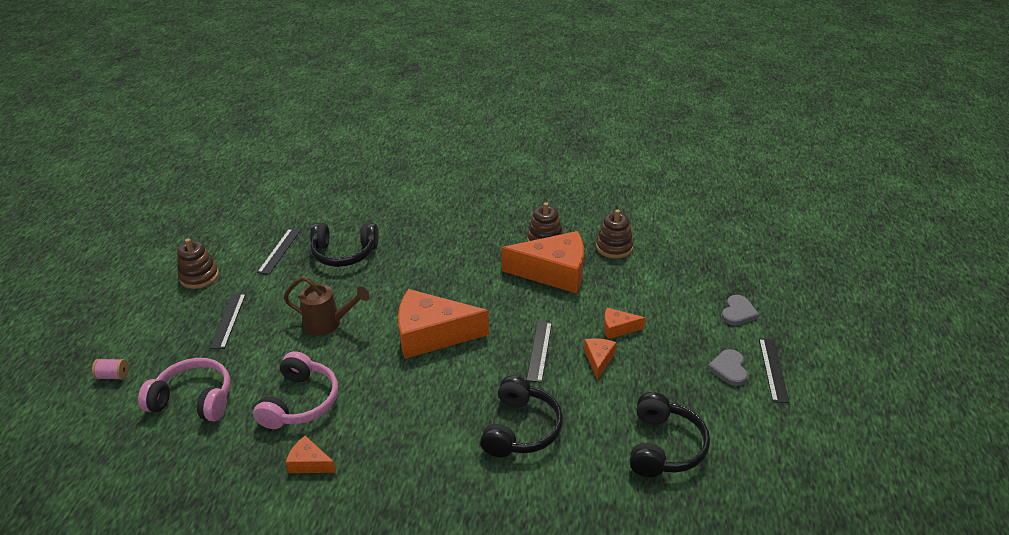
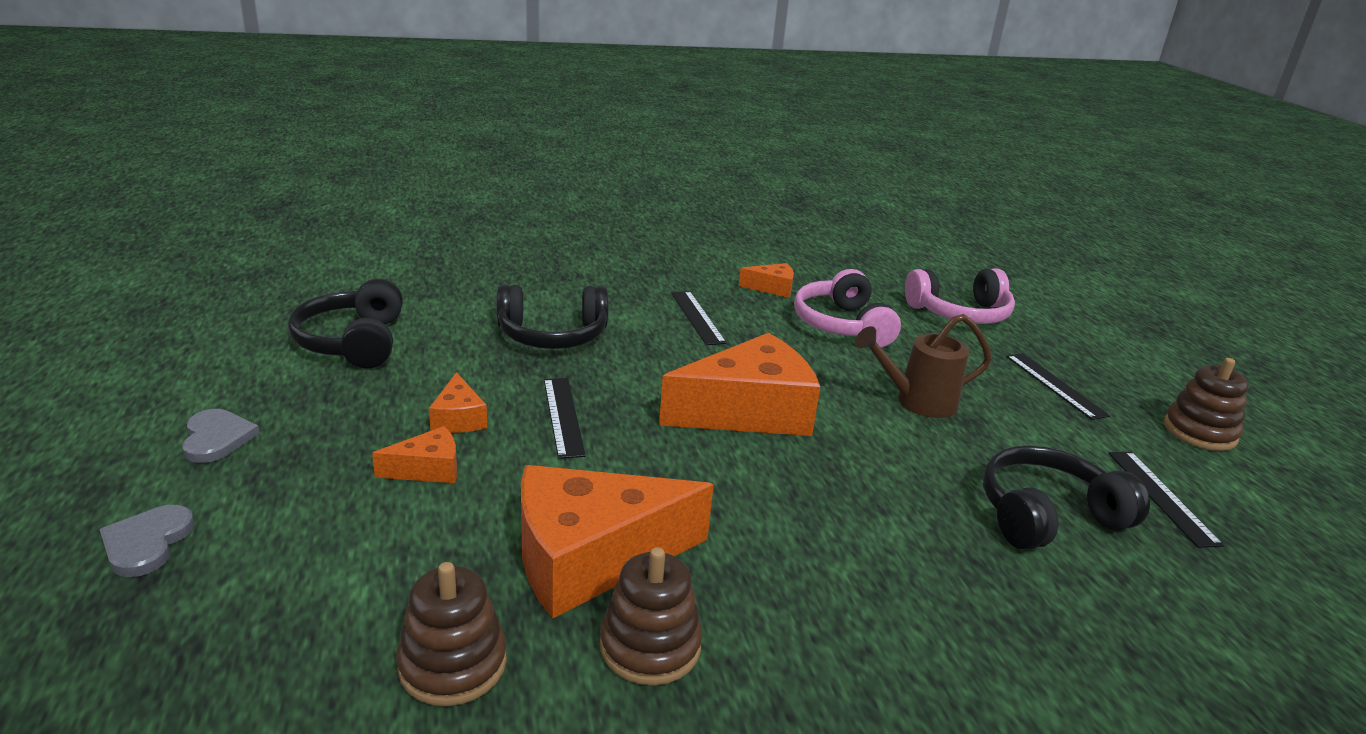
camera: 155 degrees right, 10 degrees down
pink spool [92,359,129,380] -> none
black headphones [480,376,563,457] -> black headphones turned 90 degrees counterclockwise [496,284,609,349]
black ruler [759,338,789,403] -> black ruler moved to [671,291,727,345]

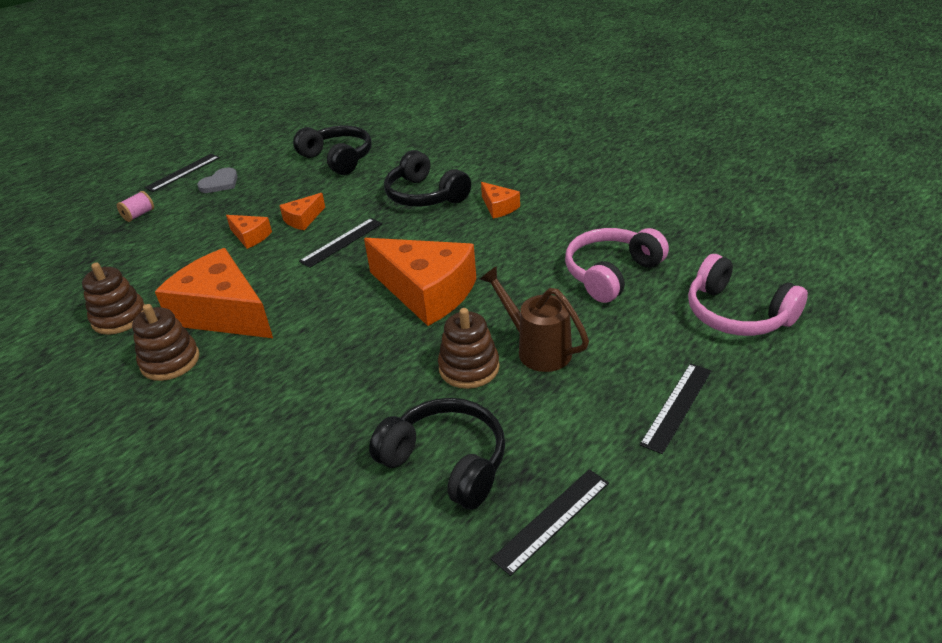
camera: 60 degrees right, 10 degrees up
grey heart [100,505,195,577] -> pink spool [117,191,154,222]
black headphones [288,278,403,369] -> black headphones turned 90 degrees clockwise [293,126,372,175]
black ruler [671,291,727,345] -> black ruler moved to [144,154,220,192]
orange cheese [739,263,794,298] -> orange cheese moved to [481,182,520,219]
brown stacking toy [1164,358,1249,451] -> brown stacking toy moved to [438,308,500,389]

